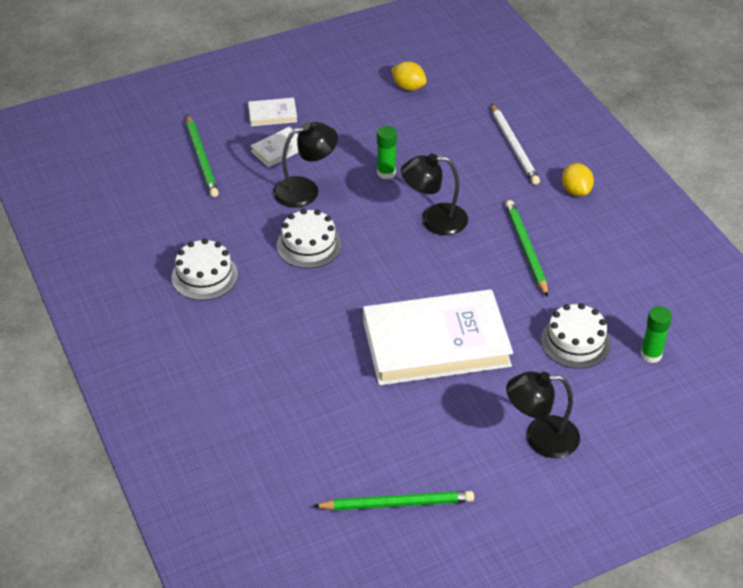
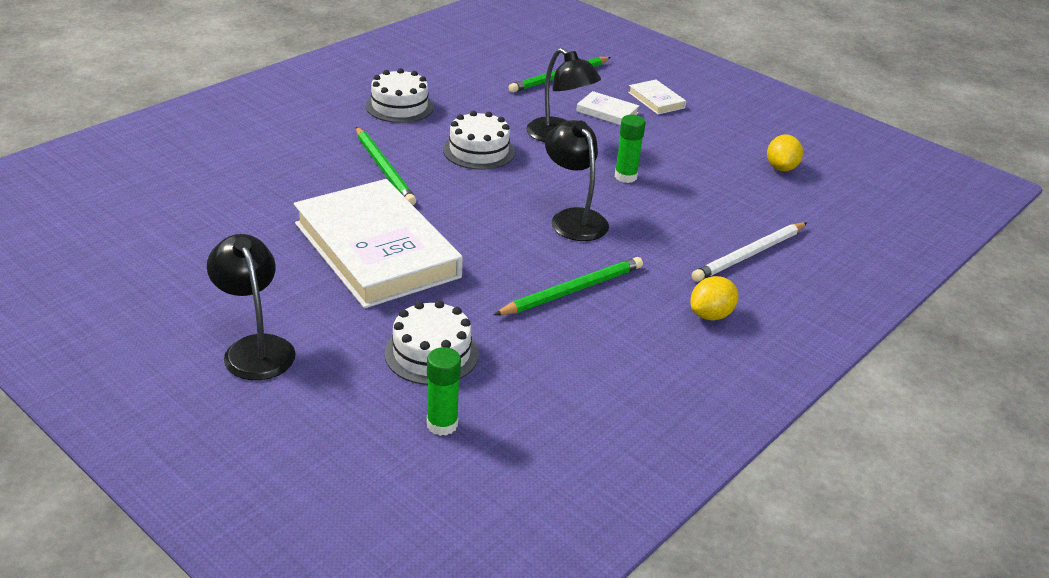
camera: 65 degrees right, 10 degrees down
green pencil [313,491,474,511] -> green pencil moved to [356,127,416,205]

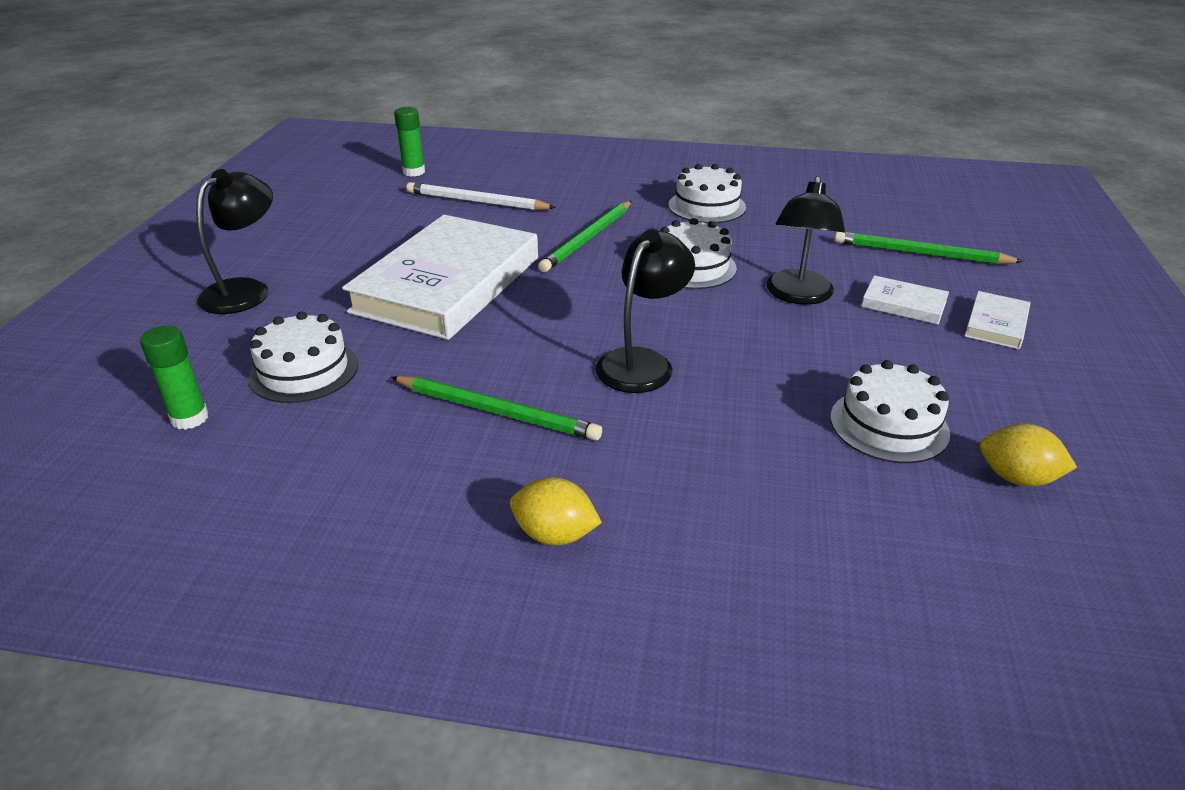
camera: 60 degrees right, 0 degrees up
white book [576,91,639,125] -> white book turned 60 degrees counterclockwise [861,275,949,324]
green glue stick [615,115,646,183] -> green glue stick moved to [394,107,425,177]
white pencil [691,222,807,282] -> white pencil moved to [406,182,556,210]
yellow lemon [767,135,803,171] -> yellow lemon turned 45 degrees clockwise [980,424,1077,486]
none -> white cake [830,360,950,463]

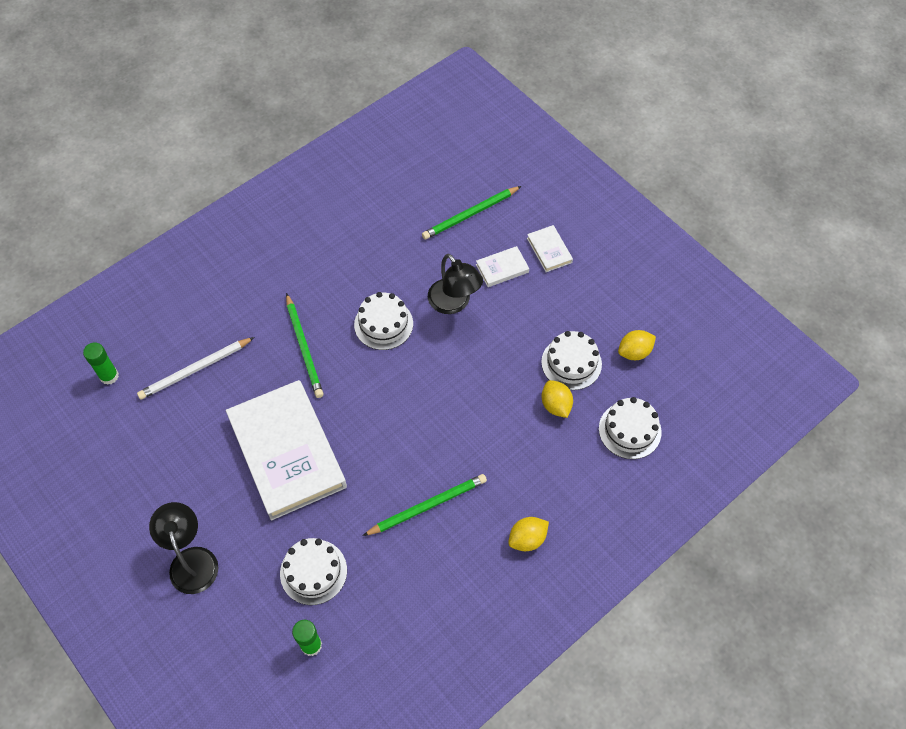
camera: 50 degrees left, 25 degrees up
black lamp [596,230,695,393] -> none
white cake [668,164,746,223] -> white cake moved to [599,397,662,459]
none -> yellow lemon [542,380,573,418]

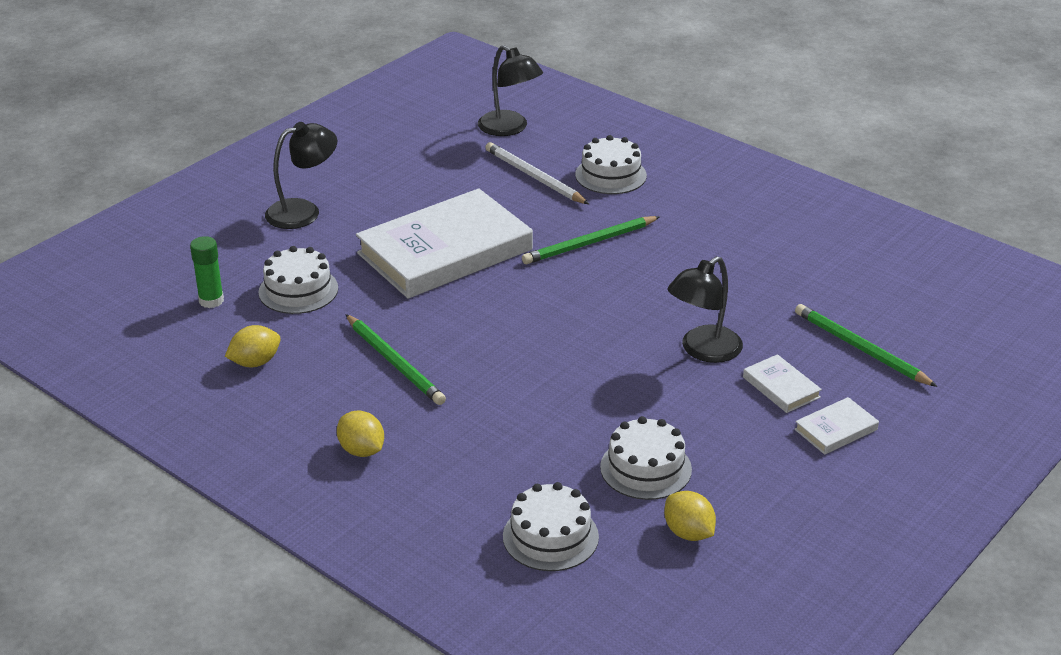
camera: 80 degrees right, 25 degrees down
green glue stick [83,342,119,385] -> black lamp [478,45,543,136]
white cake [354,292,413,350] -> white cake moved to [575,135,647,194]
yellow lemon [542,380,573,418] -> yellow lemon moved to [225,325,281,367]

